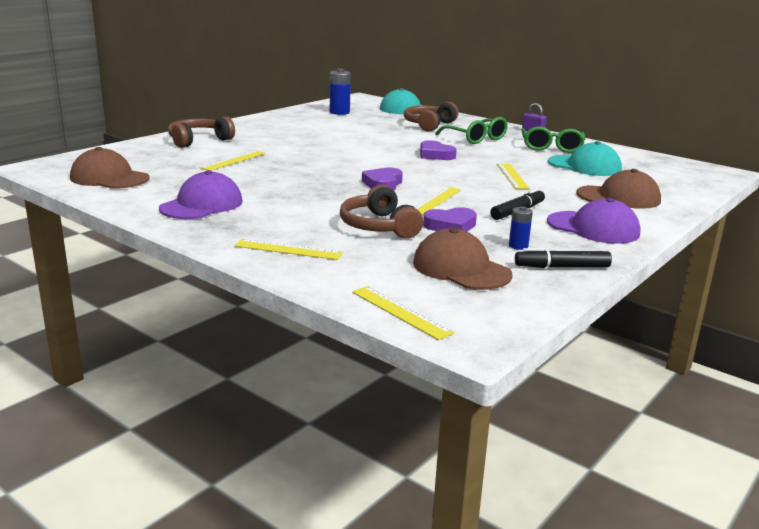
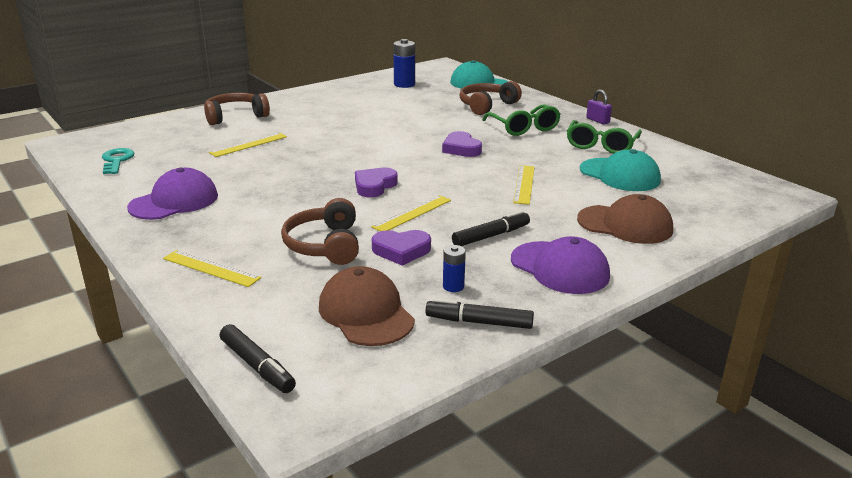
camera: 15 degrees right, 5 degrees up
brown cap [70,147,150,189] -> turquoise key [102,148,135,174]
yellow ruler [352,286,455,340] -> black marker [220,324,296,393]

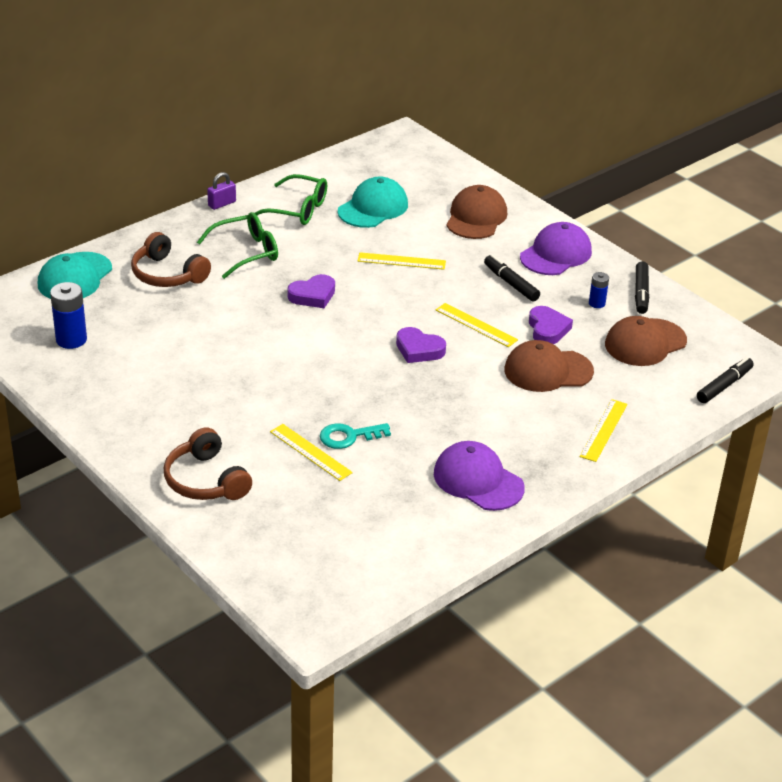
camera: 95 degrees left, 10 degrees up
turquoise key [102,148,135,174] -> turquoise key moved to [320,423,391,449]
brown headphones [281,198,359,265] -> brown cap [504,340,594,392]

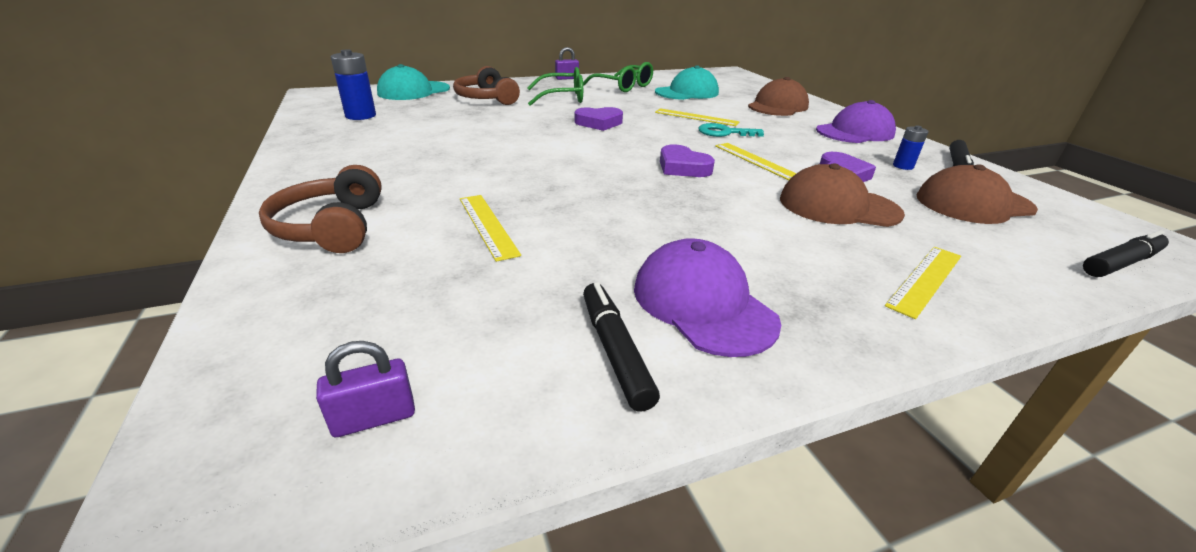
camera: 20 degrees right, 5 degrees down
turquoise key [320,423,391,449] -> turquoise key moved to [699,123,764,137]
black marker [484,255,540,302] -> black marker moved to [583,282,660,412]
none -> purple padlock [316,341,415,437]

